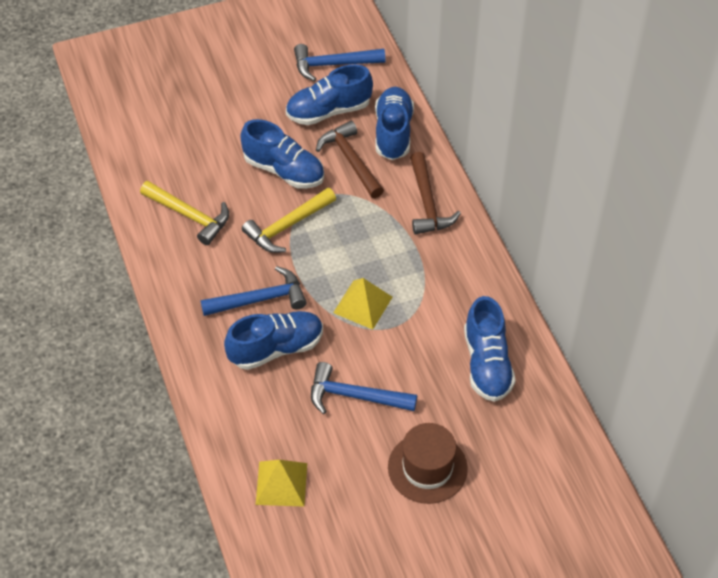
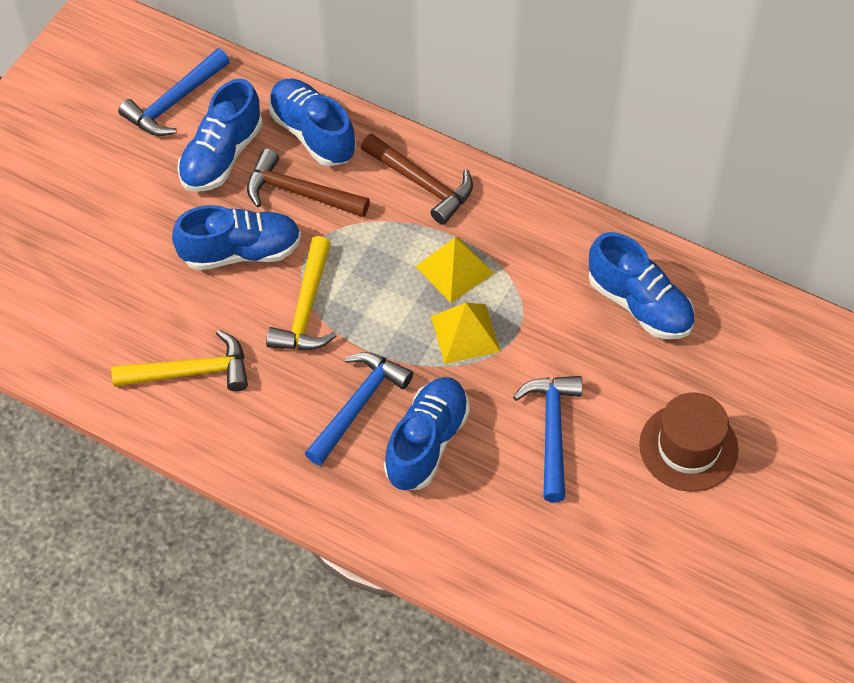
camera: 40 degrees left, 5 degrees up
yellow pyramid [256,460,307,507] -> yellow pyramid moved to [416,237,494,303]
blue hammer [311,362,417,414] -> blue hammer turned 120 degrees clockwise [513,376,582,502]

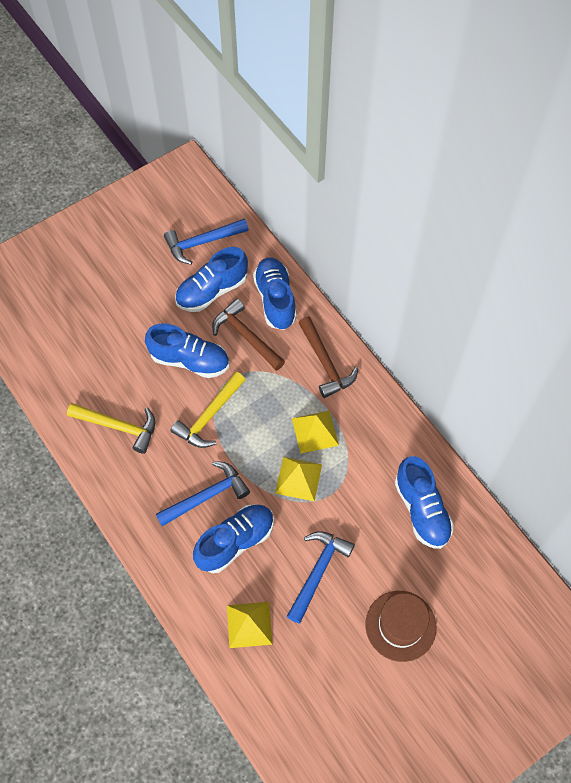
camera: 25 degrees right, 5 degrees up
none -> yellow pyramid [227,602,273,648]

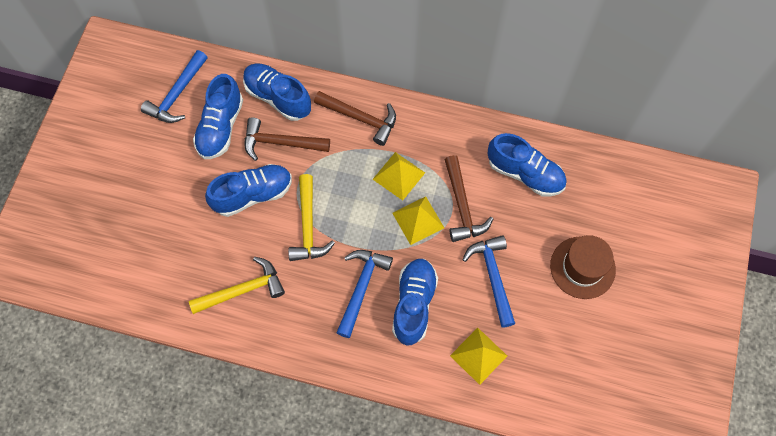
camera: 40 degrees left, 5 degrees up
none -> brown hammer [445,155,493,242]

